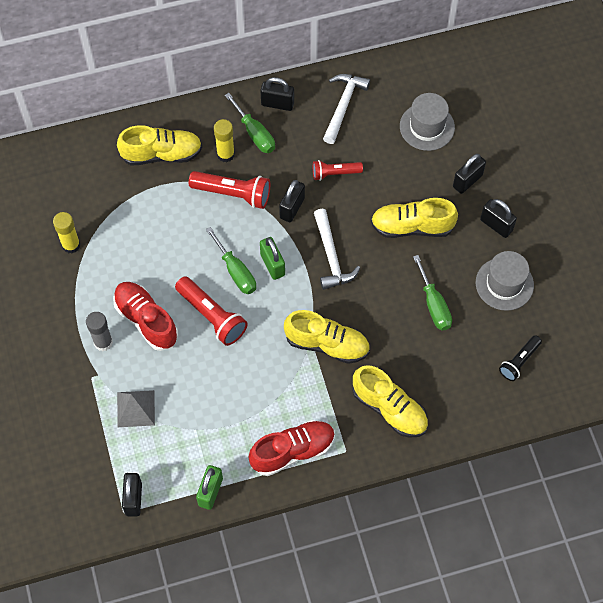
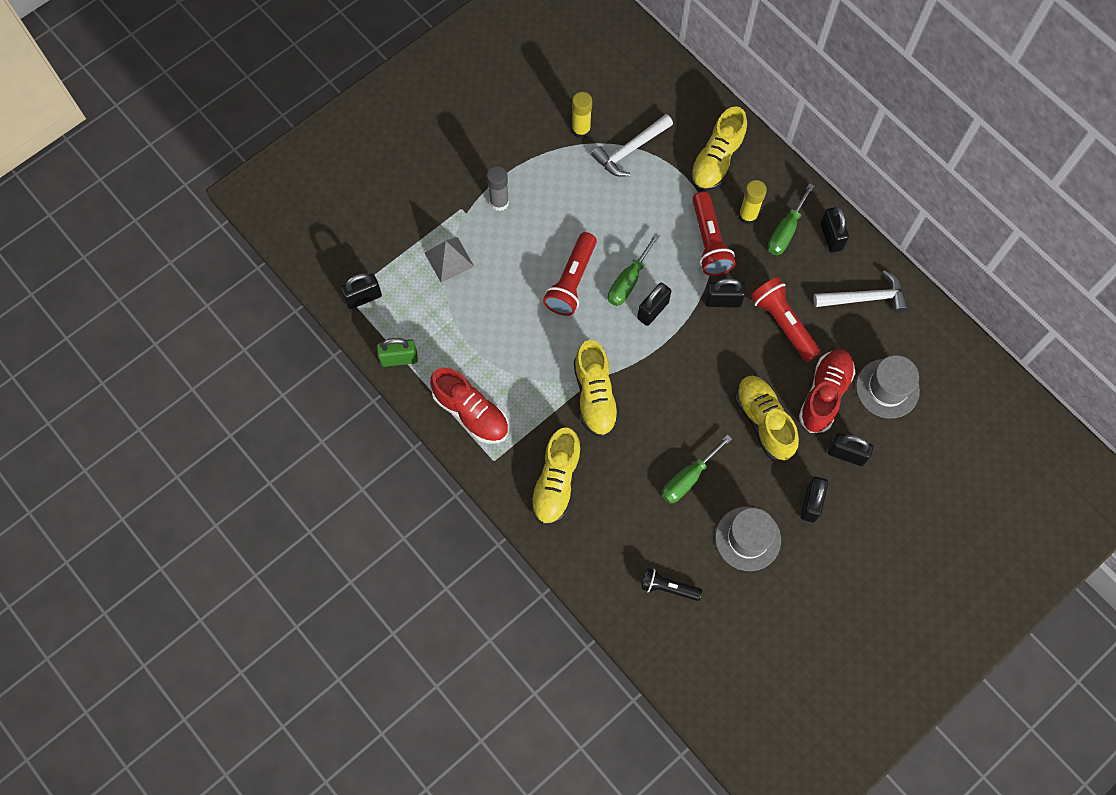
camera: 65 degrees right, 5 degrees up
red shoe [113,282,178,351] -> red shoe moved to [799,349,855,433]
yellow shoe [117,125,202,166] -> yellow shoe turned 60 degrees clockwise [690,106,747,191]
green padlock [260,237,285,280] -> black padlock [637,283,671,326]
red flashlight [313,160,363,181] -> red flashlight [751,277,821,362], size x1.60
white hammer [314,209,360,290] -> white hammer moved to [591,114,673,177]

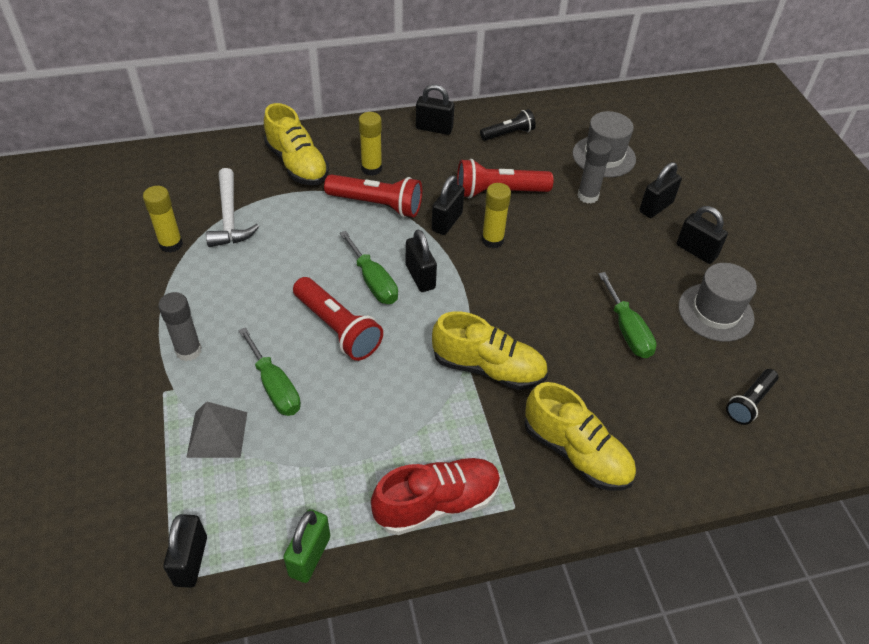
camera: 65 degrees left, 20 degrees down
yellow shoe [735,376,799,461] -> none
green screwdriver [768,183,814,255] -> green screwdriver moved to [239,327,301,416]
red shoe [799,349,855,433] -> grey glue stick [577,140,611,204]
white hammer [813,270,908,313] -> black flashlight [480,109,536,141]
none -> yellow glue stick [482,183,511,248]

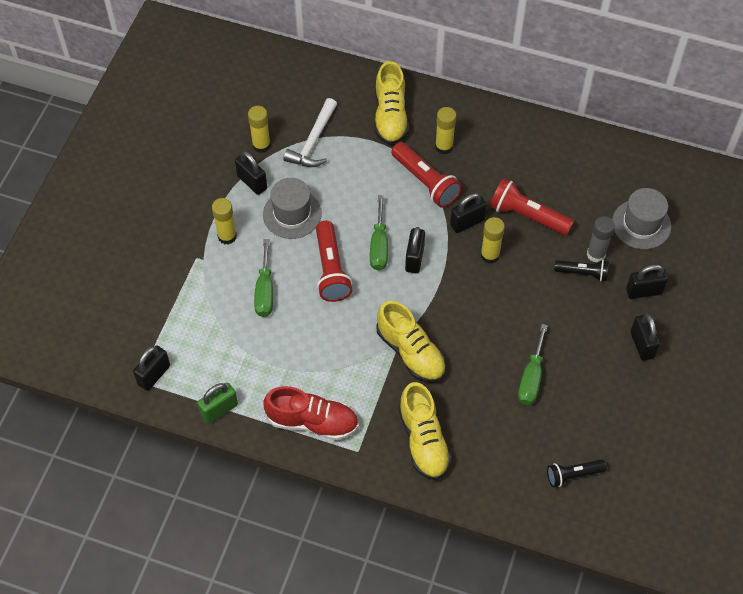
camera: 35 degrees right, 10 degrees up
grey glue stick [158,292,202,361] -> yellow glue stick [212,198,237,245]
grey pyramid [186,401,247,458] -> none
black padlock [416,84,455,135] -> black padlock moved to [235,151,267,195]
black flashlight [480,109,536,141] -> black flashlight moved to [555,260,609,282]
grey hat [678,263,757,342] -> grey hat moved to [263,178,322,239]

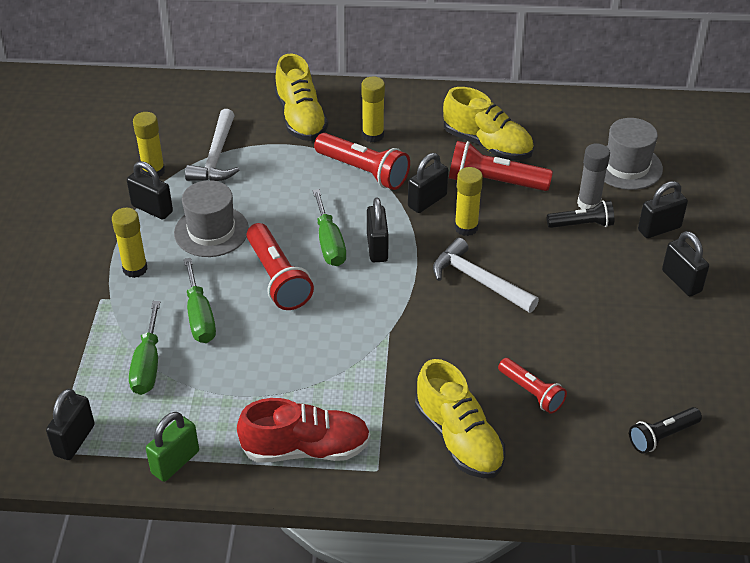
camera: 15 degrees left, 15 degrees down
yellow shoe [376,301,446,383] -> yellow shoe moved to [443,87,534,160]
green screwdriver [518,324,548,405] -> green screwdriver moved to [129,301,160,395]
none -> white hammer [433,238,539,313]
none -> red flashlight [498,358,567,414]

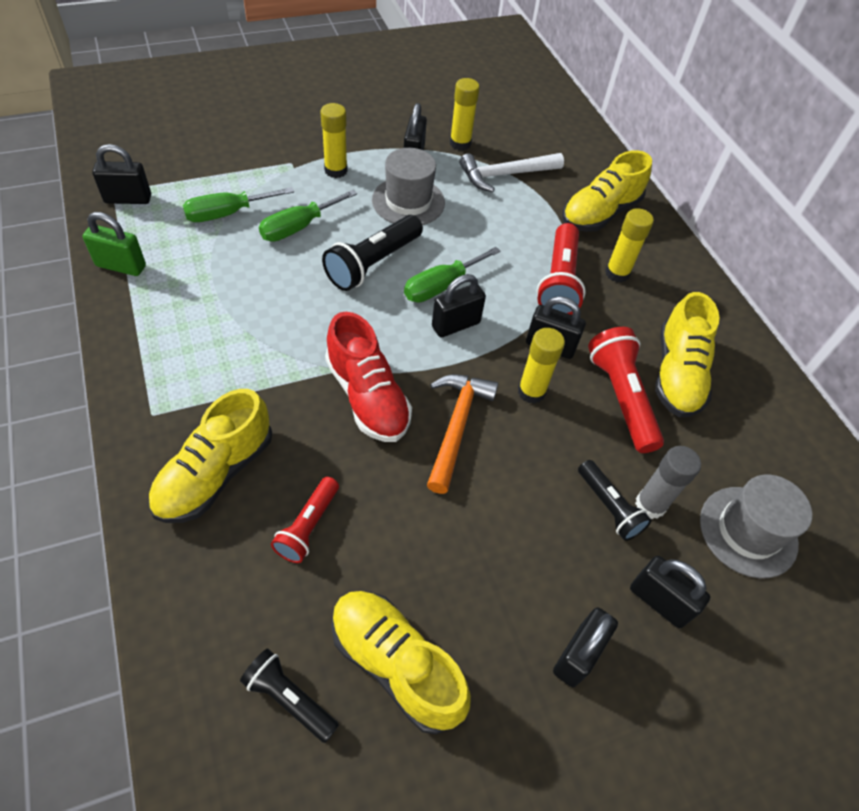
camera: 60 degrees right, 10 degrees up
red shoe [237,398,371,463] -> red shoe moved to [325,312,412,442]
red flashlight [247,223,314,310] -> black flashlight [322,215,423,291]
white hammer [433,238,539,313] -> orange hammer [427,374,498,494]
none -> yellow shoe [331,591,471,734]

